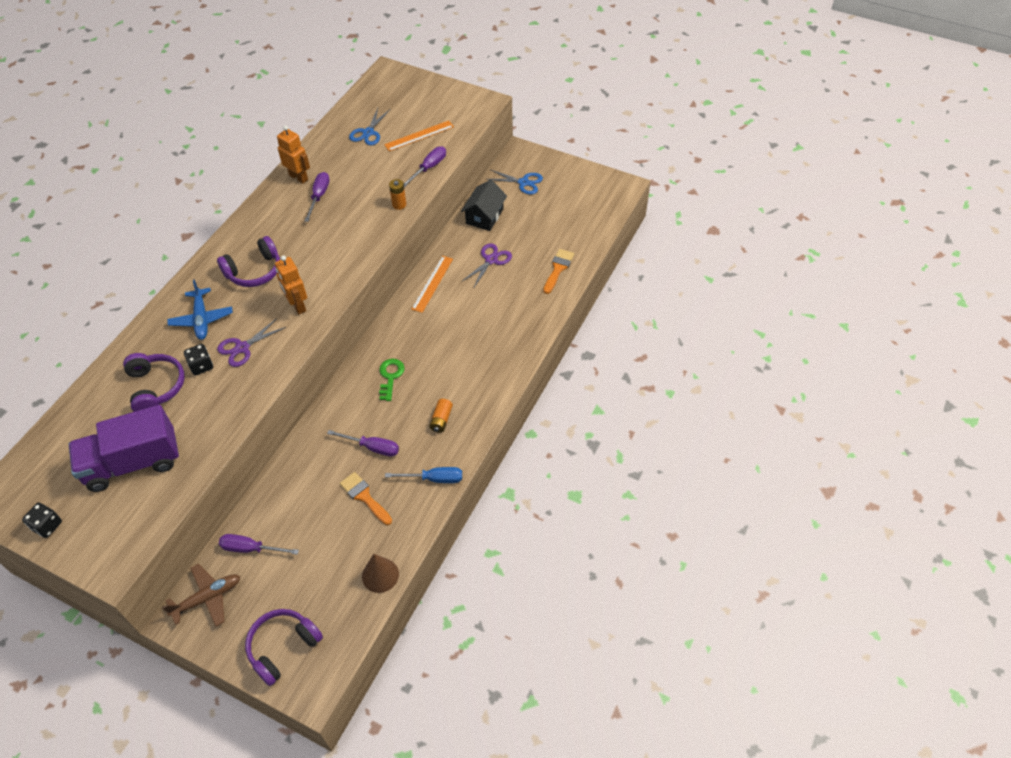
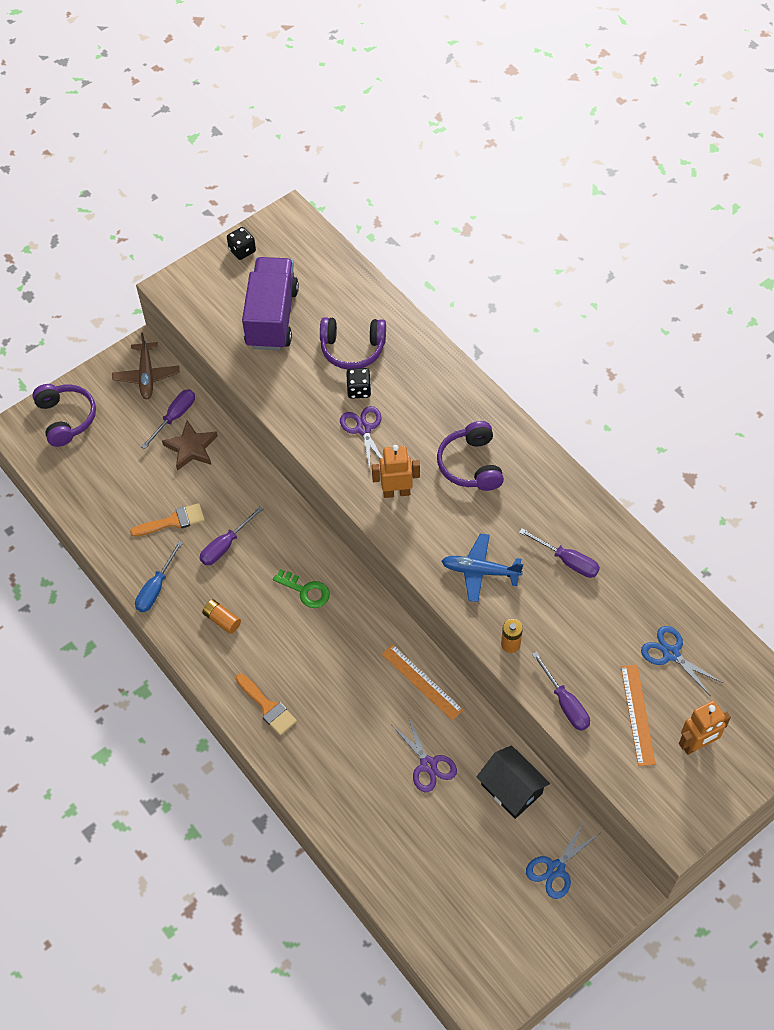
camera: 115 degrees right, 5 degrees up
blue plane [167,279,233,340] -> blue plane moved to [442,533,524,602]
orange robot [277,126,310,184] -> orange robot moved to [679,700,731,755]
brown cone [362,554,399,593] -> none
orange brush [543,249,574,294] -> orange brush moved to [236,673,297,735]
none -> brown star [162,421,218,471]

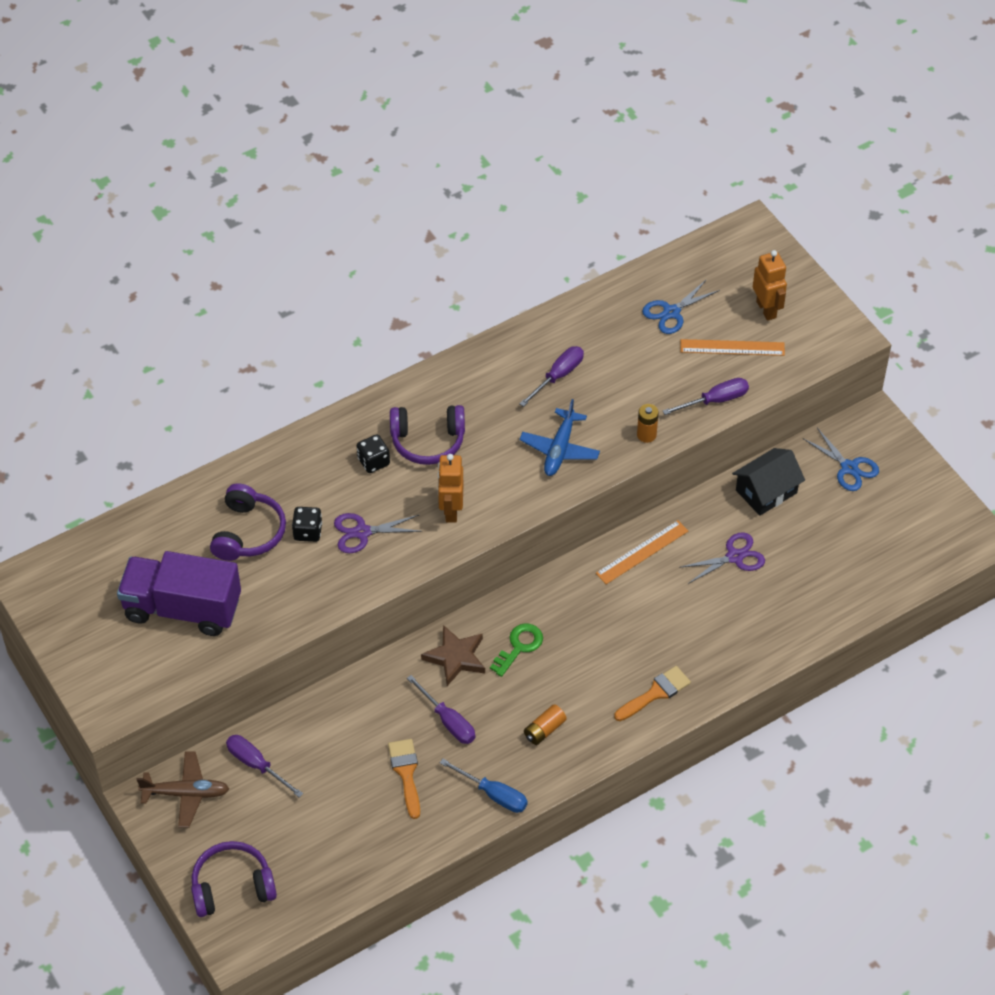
camera: 85 degrees left, 5 degrees down
brown star [162,421,218,471] -> brown star moved to [421,625,485,686]
black dice [227,227,256,260] -> black dice moved to [357,434,390,473]

